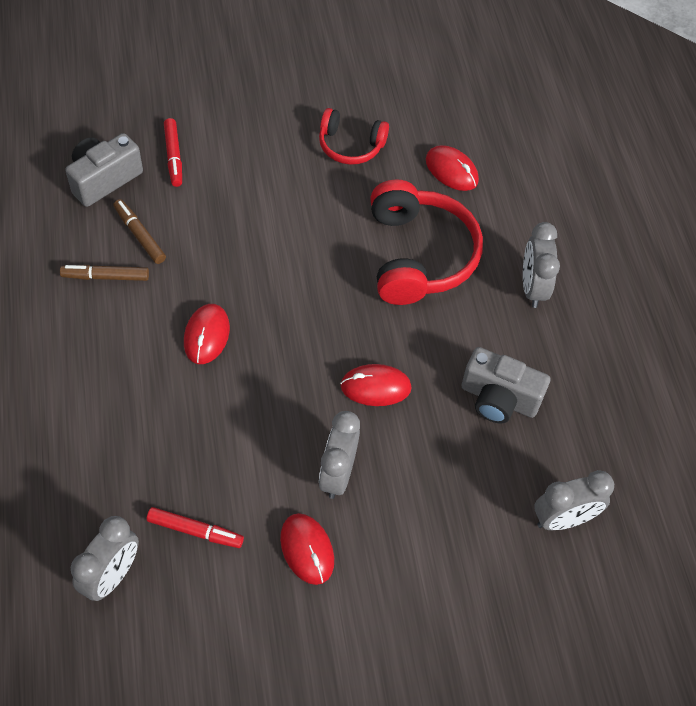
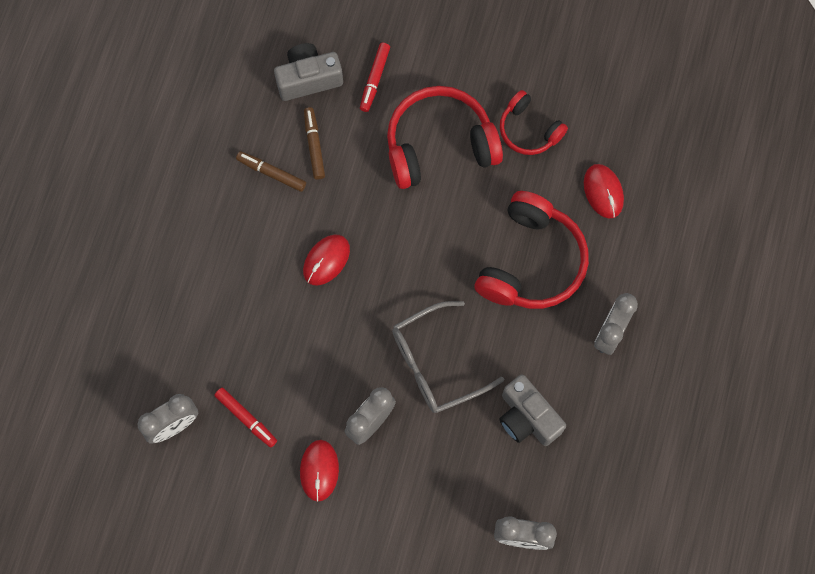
camera: 30 degrees right, 15 degrees up
red mouse [340,364,412,406] -> grey glasses [392,301,504,413]
none -> red headphones [387,86,503,189]

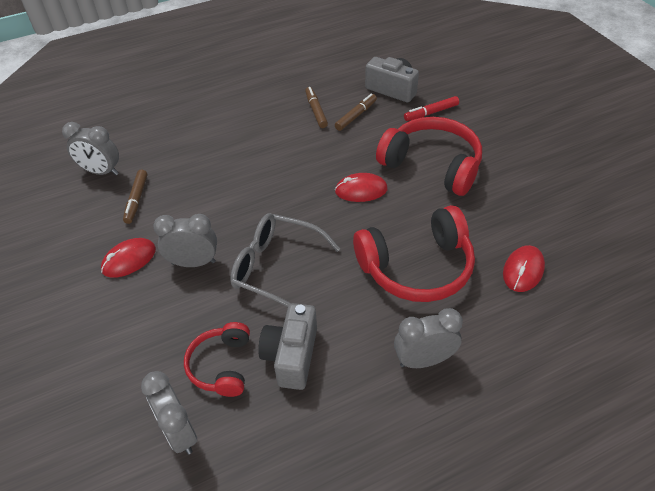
camera: 50 degrees right, 25 degrees down
red marker [214,388,277,448] -> brown marker [123,169,147,224]
red mouse [303,235,350,285] -> red mouse moved to [335,173,388,202]
red headphones [500,90,568,155] -> red headphones moved to [184,322,250,397]

